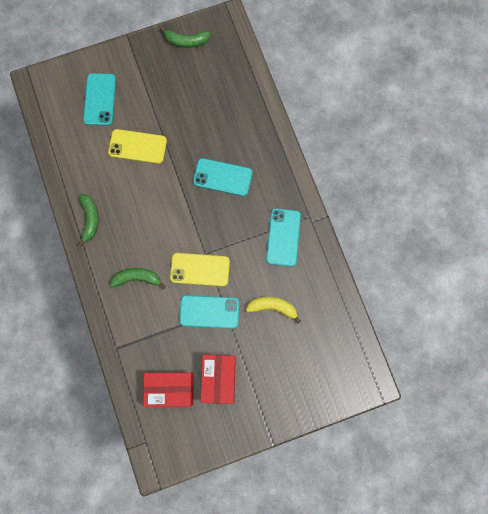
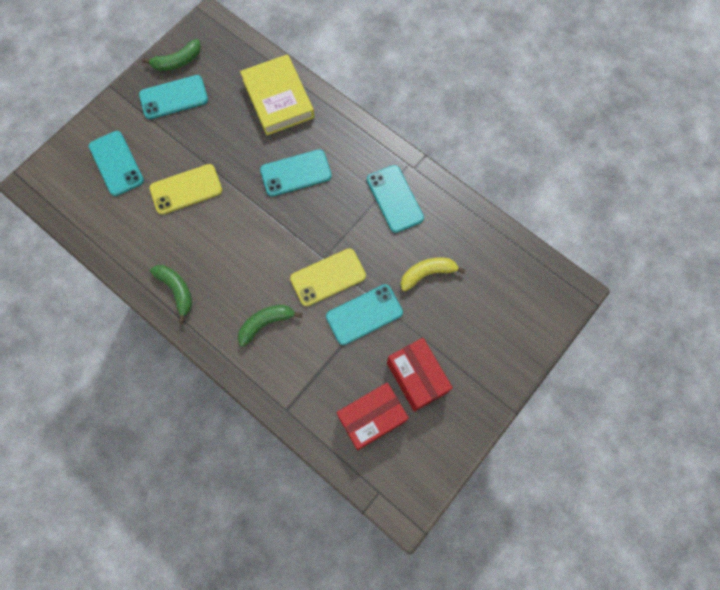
camera: 30 degrees left, 5 degrees down
none -> turquoise phone [139,75,208,119]
none -> yellow book [240,54,314,135]

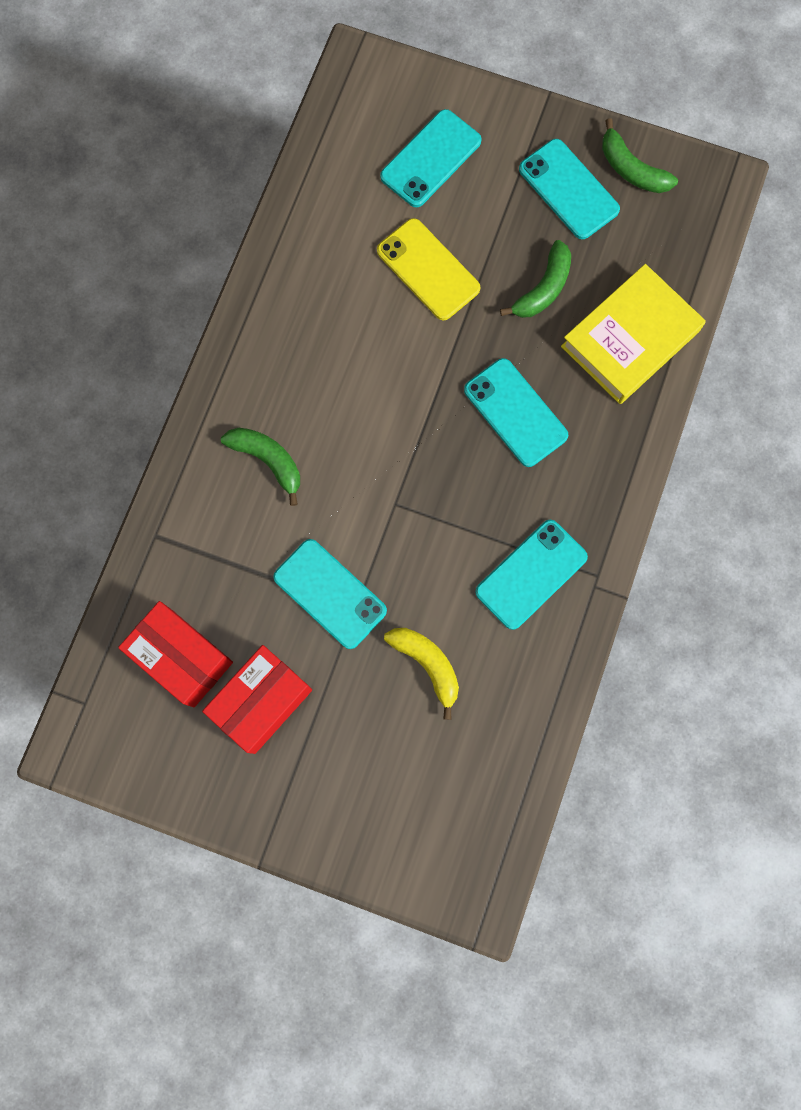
camera: 70 degrees right, 5 degrees up
green banana [150,265,192,324] -> green banana moved to [500,240,571,318]
yellow phone [290,248,366,306] -> none

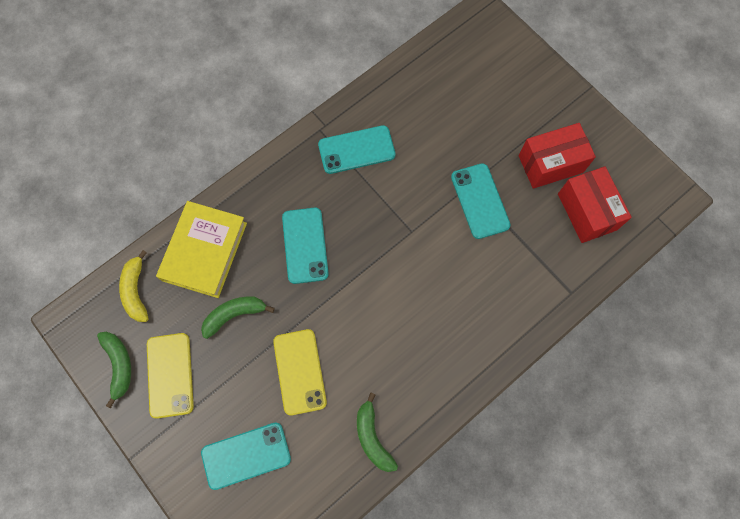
camera: 150 degrees left, 5 degrees down
green banana [221,428,300,506] -> green banana moved to [357,392,398,472]
yellow banana [384,628,459,720] -> yellow banana moved to [119,250,149,322]
turquoise phone [519,139,620,239] -> yellow phone [147,333,194,419]
yellow book [561,264,706,404] -> yellow book turned 60 degrees counterclockwise [156,201,247,298]

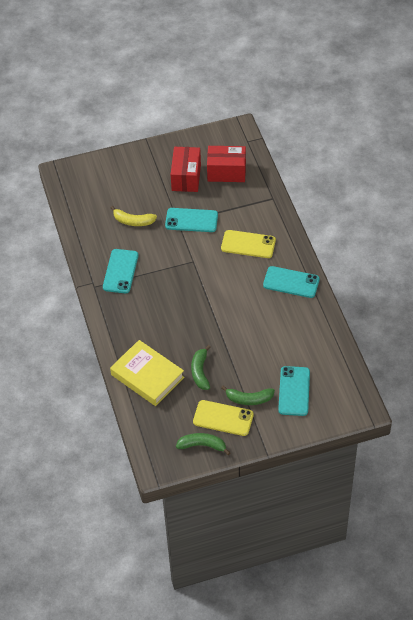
camera: 65 degrees left, 20 degrees down
yellow banana [119,250,149,322] -> yellow banana moved to [111,206,157,226]
yellow phone [273,329,327,416] -> yellow phone moved to [221,230,276,258]
turquoise phone [282,208,329,284] -> turquoise phone moved to [263,266,320,298]
green banana [357,392,398,472] -> green banana moved to [221,386,275,405]

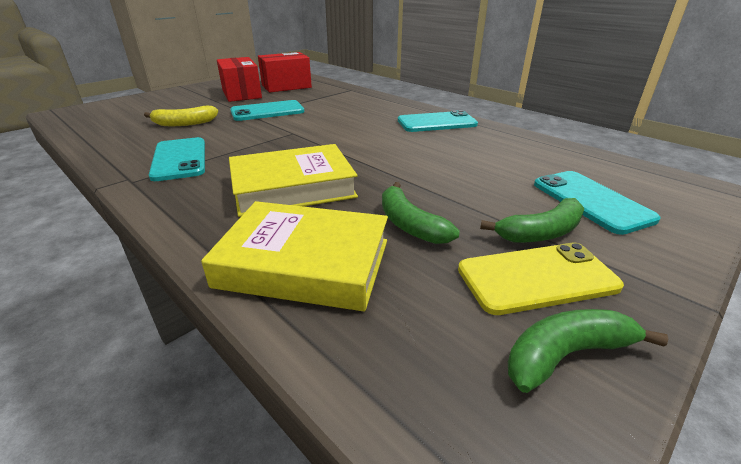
camera: 30 degrees left, 20 degrees down
yellow phone [221,230,276,258] -> none
none -> yellow book [229,144,358,217]

